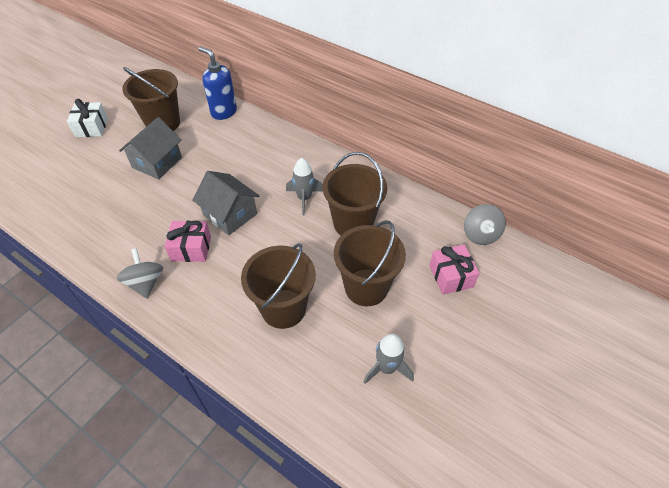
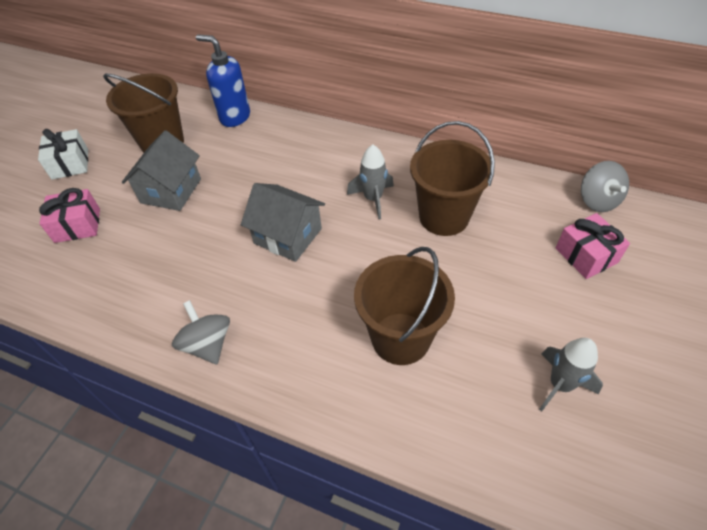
camera: 10 degrees left, 0 degrees up
pink gift [165,220,211,262] -> pink gift moved to [39,188,100,243]
brown bucket [334,220,406,306] -> none

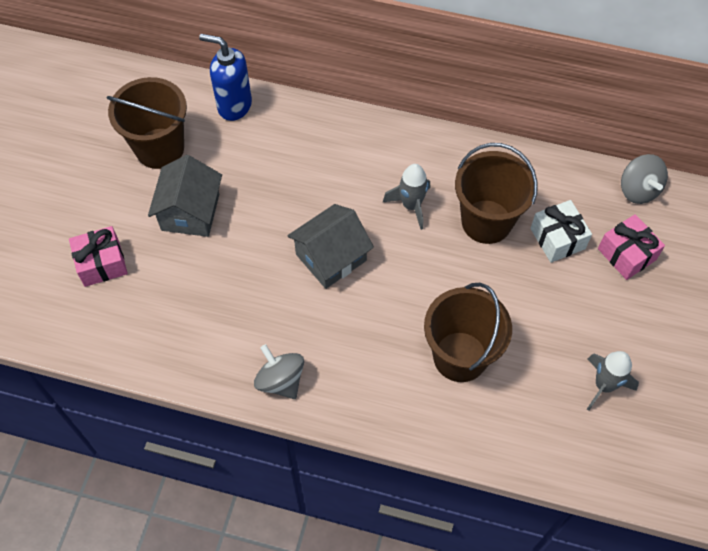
camera: 10 degrees left, 10 degrees up
white gift [38,129,88,180] -> white gift moved to [530,200,592,263]
grey house [241,183,325,262] -> grey house turned 60 degrees counterclockwise [287,204,374,289]

